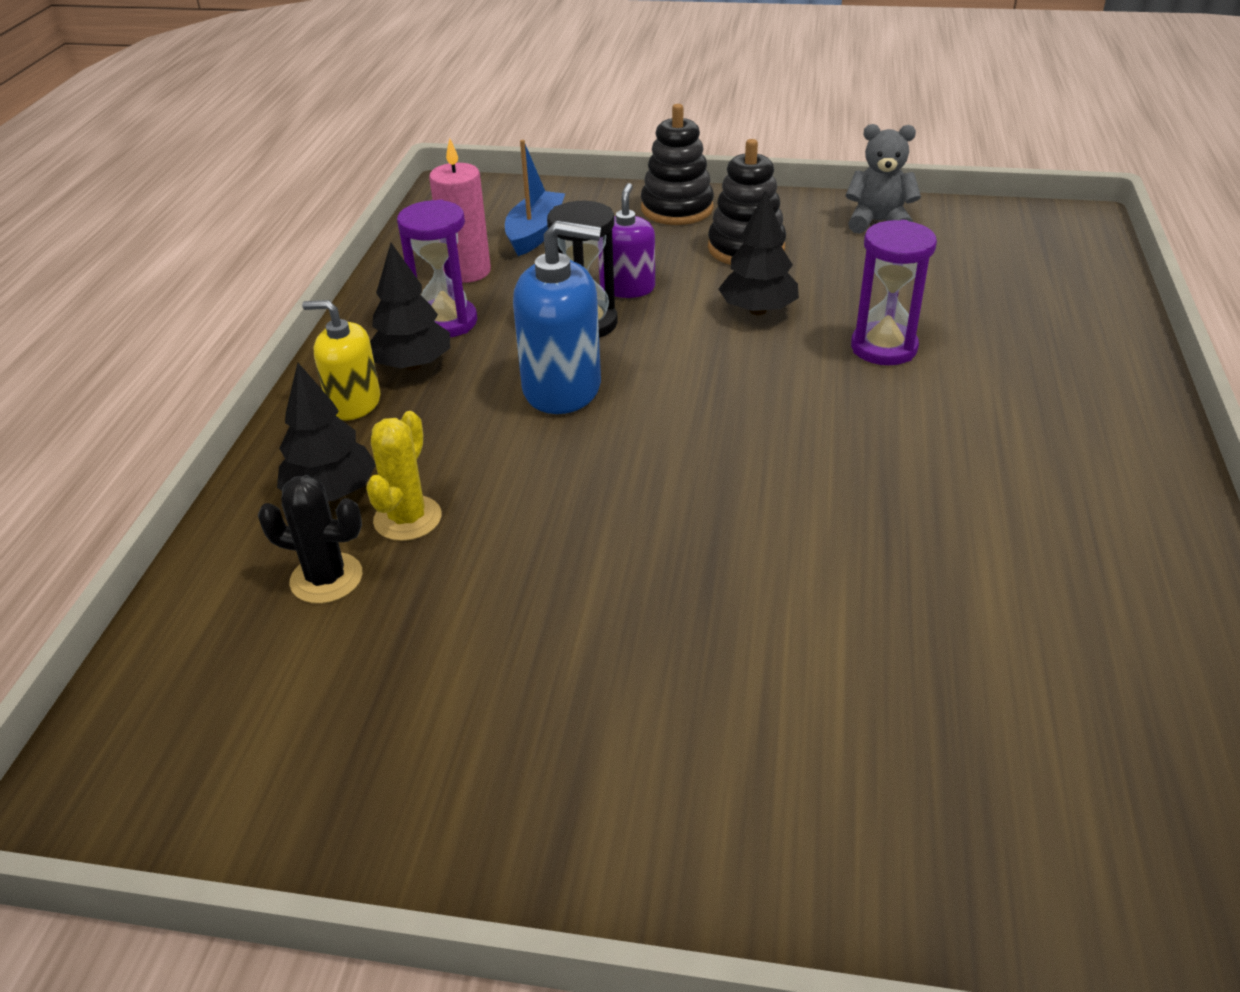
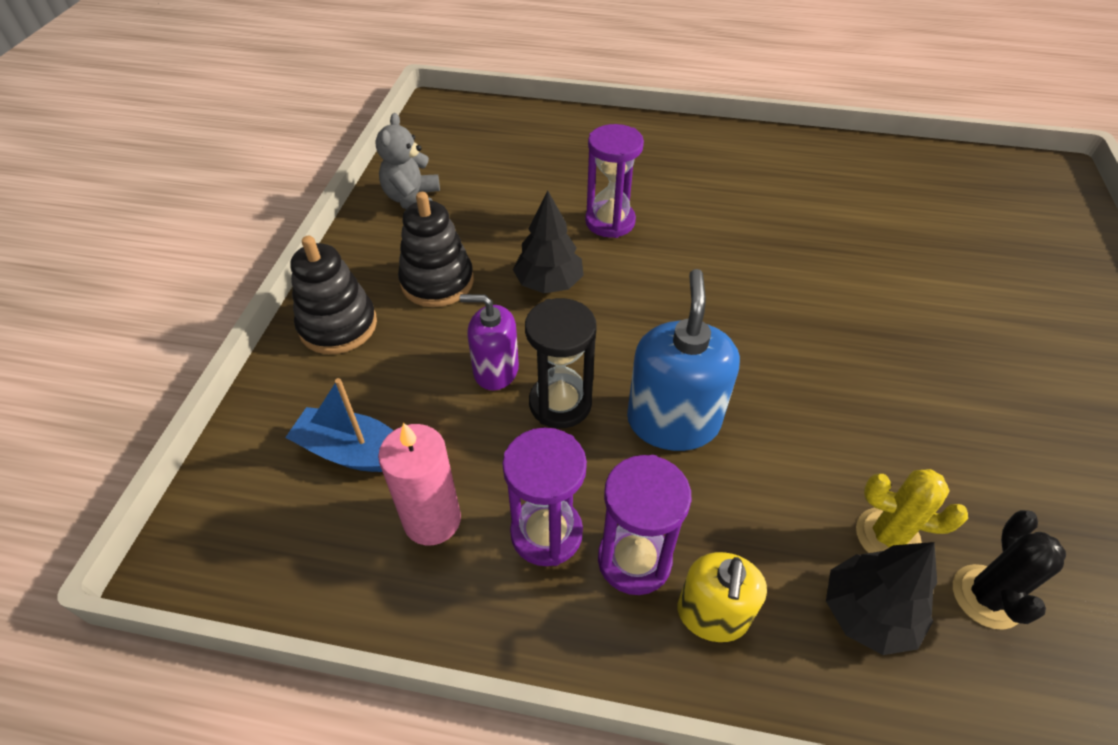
camera: 90 degrees left, 10 degrees up
black tree [370,243,450,370] -> purple hourglass [598,455,692,595]

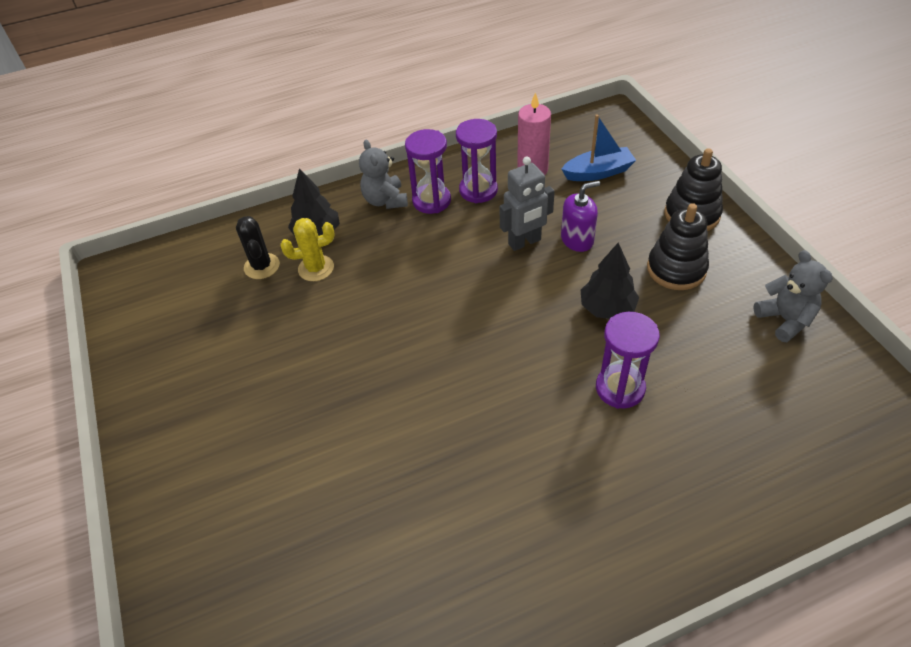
camera: 150 degrees right, 0 degrees up
black hourglass [525,298,597,428] -> grey robot [500,157,555,251]
blue soap dispenser [627,269,740,451] -> none
yellow soap dispenser [678,552,767,642] -> grey teddy bear [359,140,408,209]

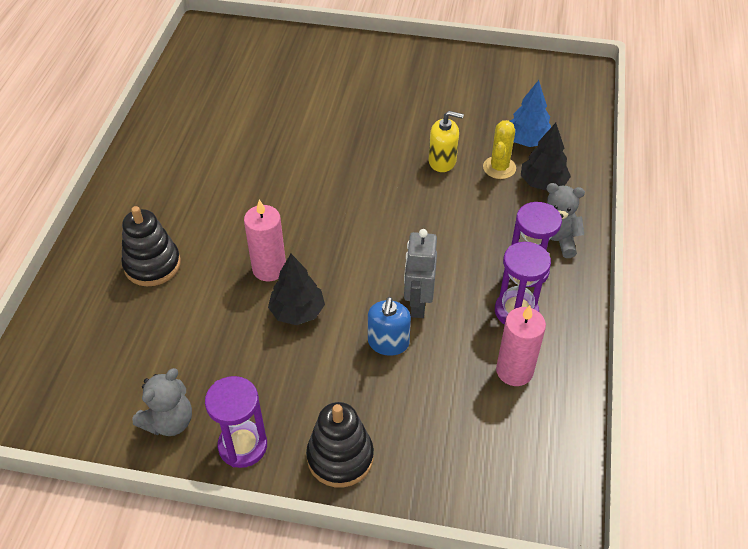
camera: 120 degrees right, 0 degrees up
black cactus [236,216,280,279] -> blue tree [510,80,551,147]
blue boat [561,114,636,181] -> none
purple soap dispenser [561,181,600,252] -> blue soap dispenser [368,297,411,356]
purple hourglass [596,312,660,409] -> purple hourglass moved to [205,376,267,468]
black stacking toy [647,203,709,290] -> black stacking toy moved to [121,206,181,286]
grey teddy bear [753,250,833,342] -> grey teddy bear turned 60 degrees counterclockwise [132,368,192,436]
none -> pink candle [244,199,286,282]
none -> yellow soap dispenser [429,111,464,172]

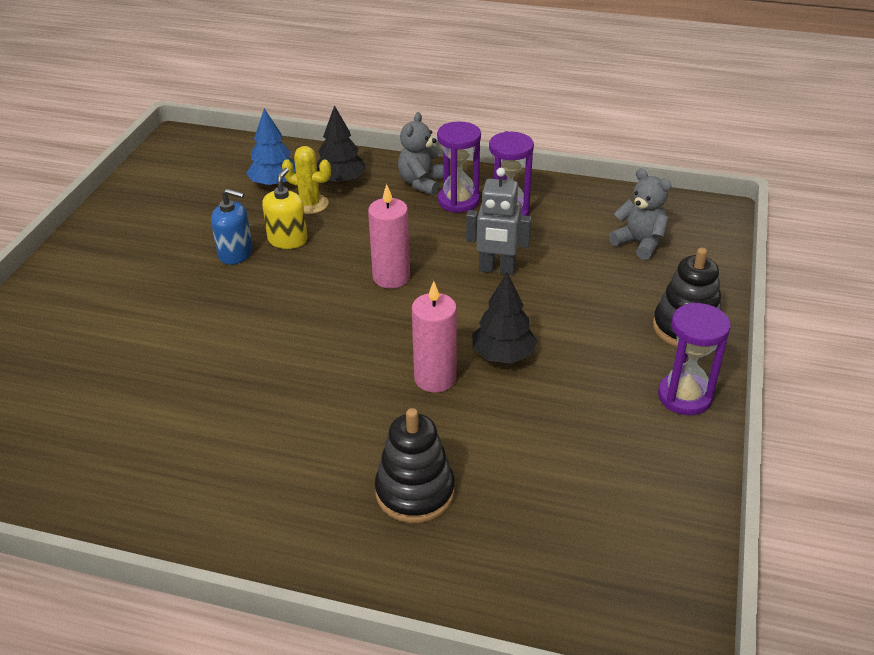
camera: 85 degrees left, 10 degrees down
grey teddy bear [132,368,192,436] -> grey teddy bear moved to [609,169,672,260]
blue soap dispenser [368,297,411,356] -> blue soap dispenser moved to [211,188,253,265]
pink candle [496,305,546,386] -> pink candle moved to [368,184,410,288]

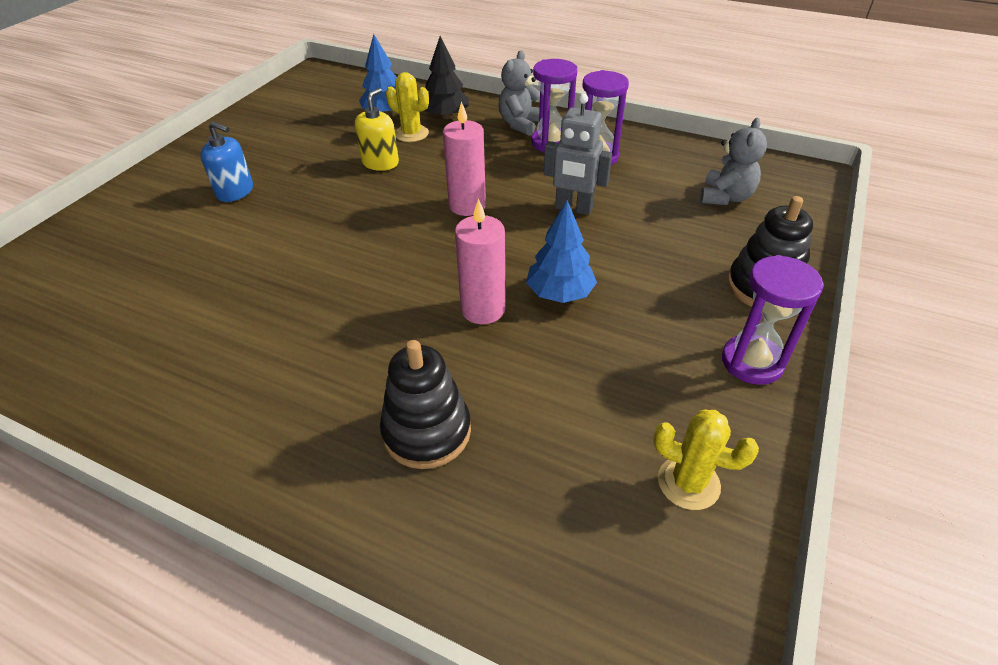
camera: 10 degrees right, 5 degrees up
blue soap dispenser [211,188,253,265] -> blue soap dispenser moved to [200,121,253,202]
black tree [472,272,538,364] -> blue tree [526,200,597,303]
grey teddy bear [609,169,672,260] -> grey teddy bear turned 60 degrees clockwise [700,118,767,205]
none -> yellow cactus [653,410,759,510]

